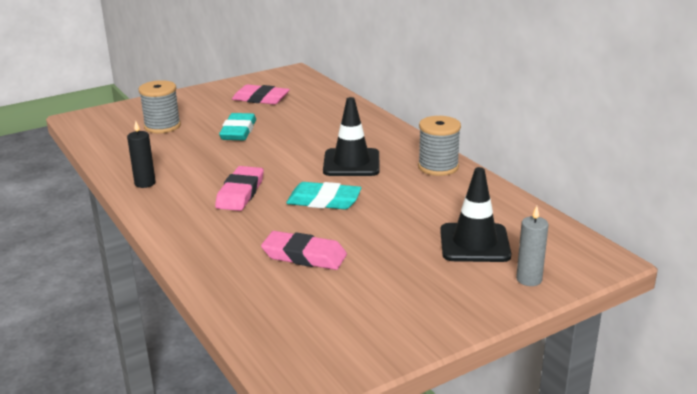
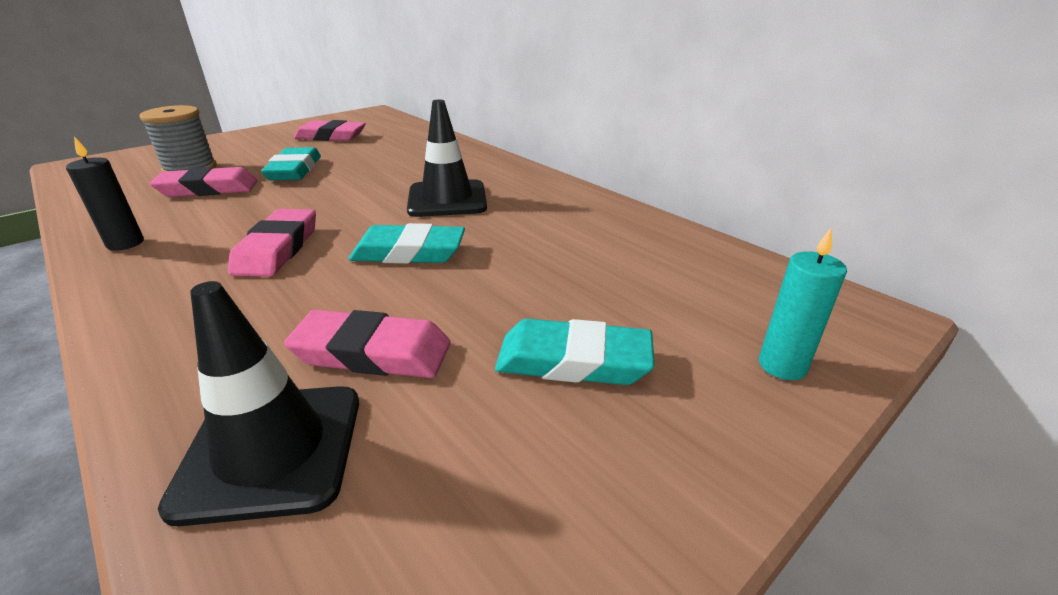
camera: 10 degrees left, 5 degrees up
grey spool [418,116,461,176] -> none
black traffic cone [440,167,511,262] -> black traffic cone moved to [158,281,359,526]
grey candle [516,206,549,286] -> turquoise candle [759,228,847,380]
none -> pink eraser [149,167,258,197]
none -> turquoise eraser [495,319,655,385]

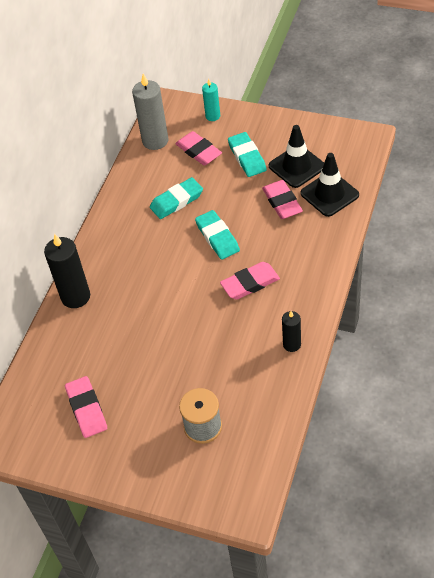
camera: 115 degrees left, 20 degrees up
pink eraser [149,167,258,197] -> pink eraser moved to [175,131,222,165]
turquoise eraser [261,147,321,180] -> turquoise eraser moved to [150,177,203,219]
black traffic cone [407,100,487,217] -> black traffic cone moved to [269,125,324,188]
none -> black candle [44,234,90,308]
none -> grey candle [132,74,168,150]

